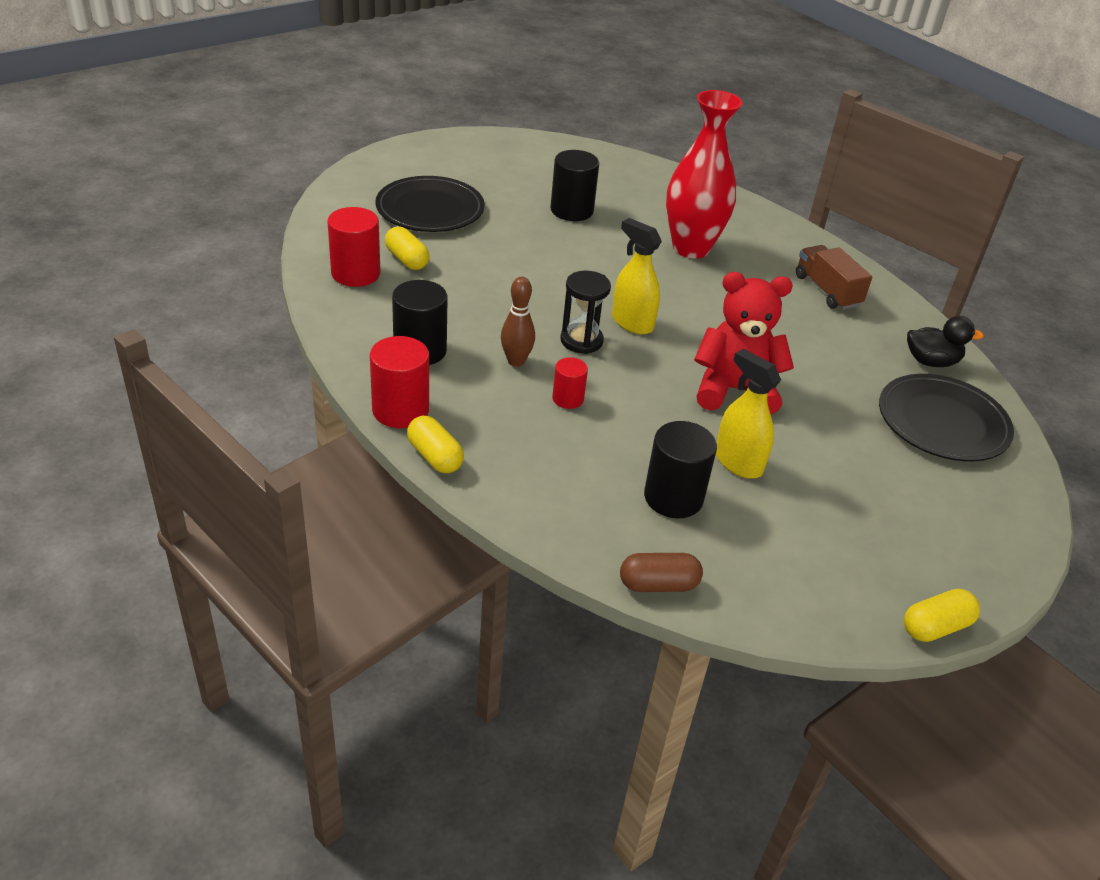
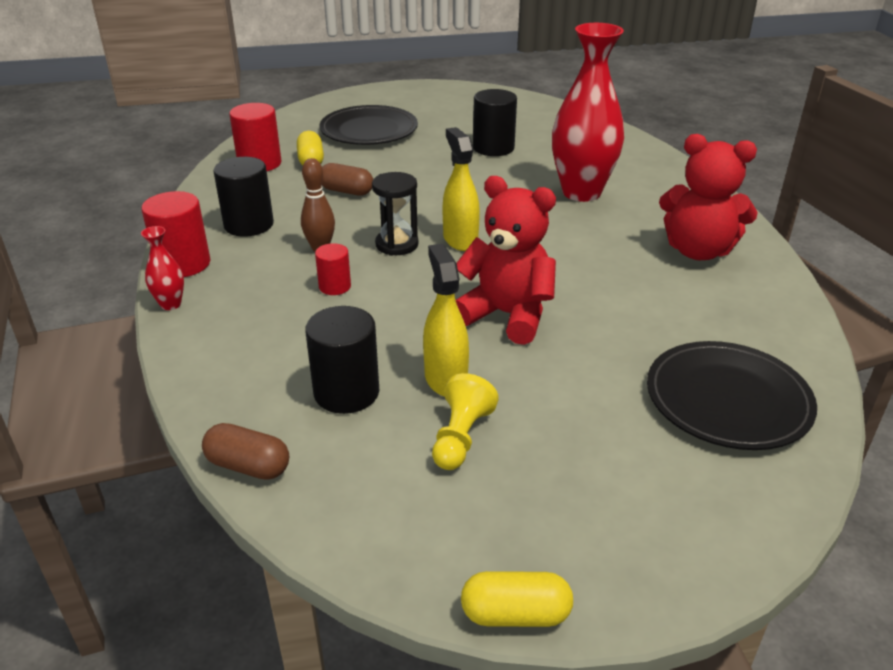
camera: 30 degrees right, 5 degrees down
yellow capsule [407,416,464,473] -> red vase [141,226,184,310]
brown truck [796,245,872,310] -> red teddy bear [659,134,758,260]
black duck [907,316,984,367] -> none
none -> brown capsule [322,163,373,196]
none -> yellow pawn [432,373,499,470]

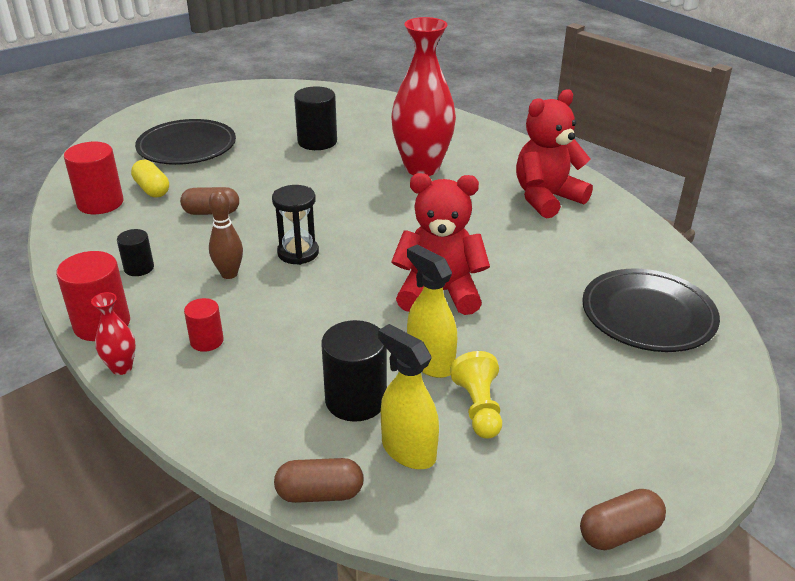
camera: 25 degrees left, 0 degrees up
black cylinder [213,157,274,237] -> black cylinder [117,229,154,276], size x0.58
red cylinder [315,243,351,295] -> red cylinder moved to [184,298,224,352]
yellow spray bottle [443,127,480,251] -> yellow spray bottle moved to [378,324,439,469]
yellow capsule [461,571,573,627] -> brown capsule [580,489,666,550]
red teddy bear [659,134,758,260] -> red teddy bear turned 150 degrees clockwise [516,89,593,219]

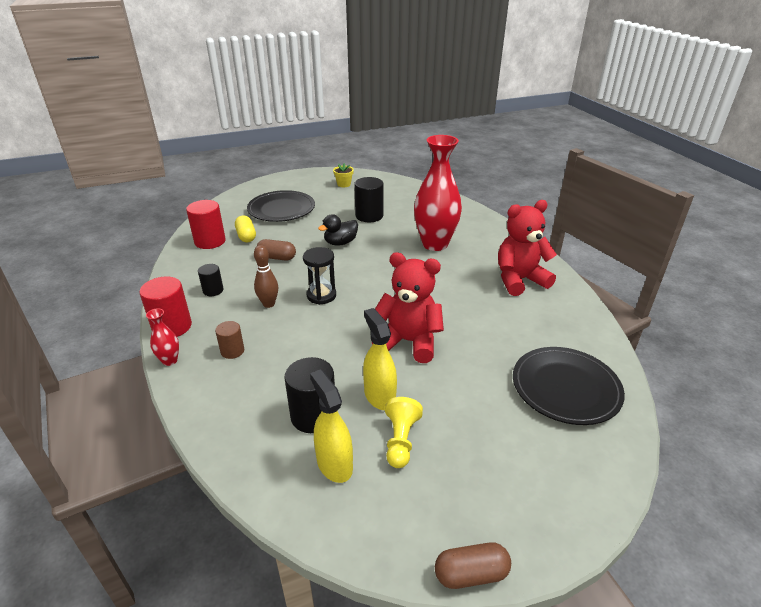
camera: 15 degrees right, 0 degrees up
red cylinder [184,298,224,352] -> brown cylinder [215,321,244,359]
brown capsule [274,458,364,503] -> none
none -> black duck [318,214,358,246]
none -> yellow flower pot [333,163,354,187]

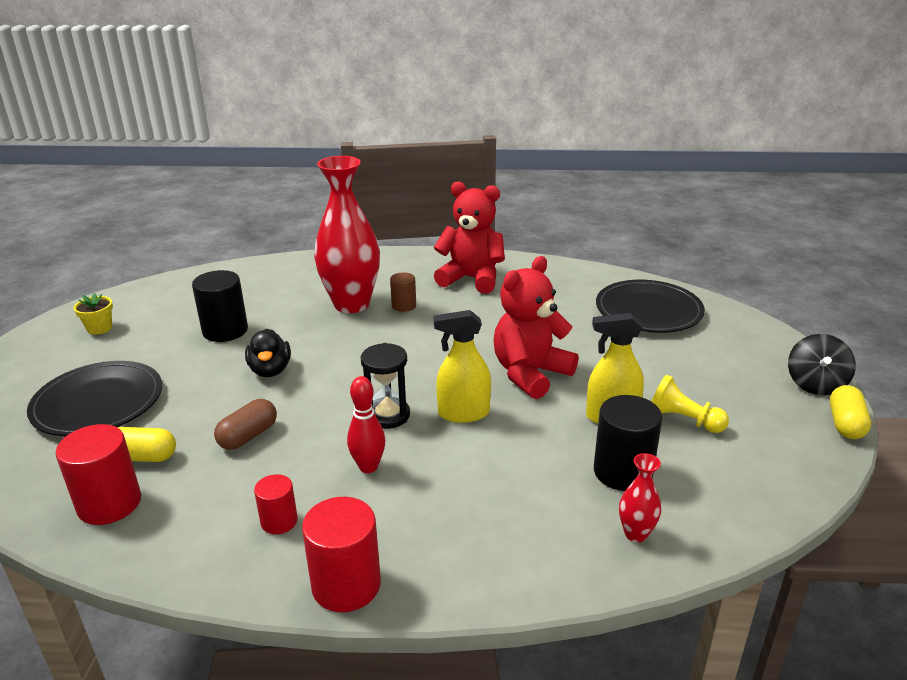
camera: 65 degrees left, 5 degrees down
red vase [146,308,179,366] -> red vase moved to [619,453,661,542]
black cylinder [198,264,224,296] -> red cylinder [254,474,298,534]
brown cylinder [215,321,244,359] -> brown cylinder moved to [390,273,416,312]
brown bowling pin [254,245,278,308] -> red bowling pin [347,376,385,473]
yellow spray bottle [310,369,353,483] -> yellow spray bottle moved to [433,310,491,423]
brown capsule [435,542,511,589] -> yellow capsule [830,385,871,439]
red teddy bear [498,200,557,296] -> red teddy bear turned 105 degrees clockwise [433,181,505,294]
none -> black spinning top [788,334,856,395]

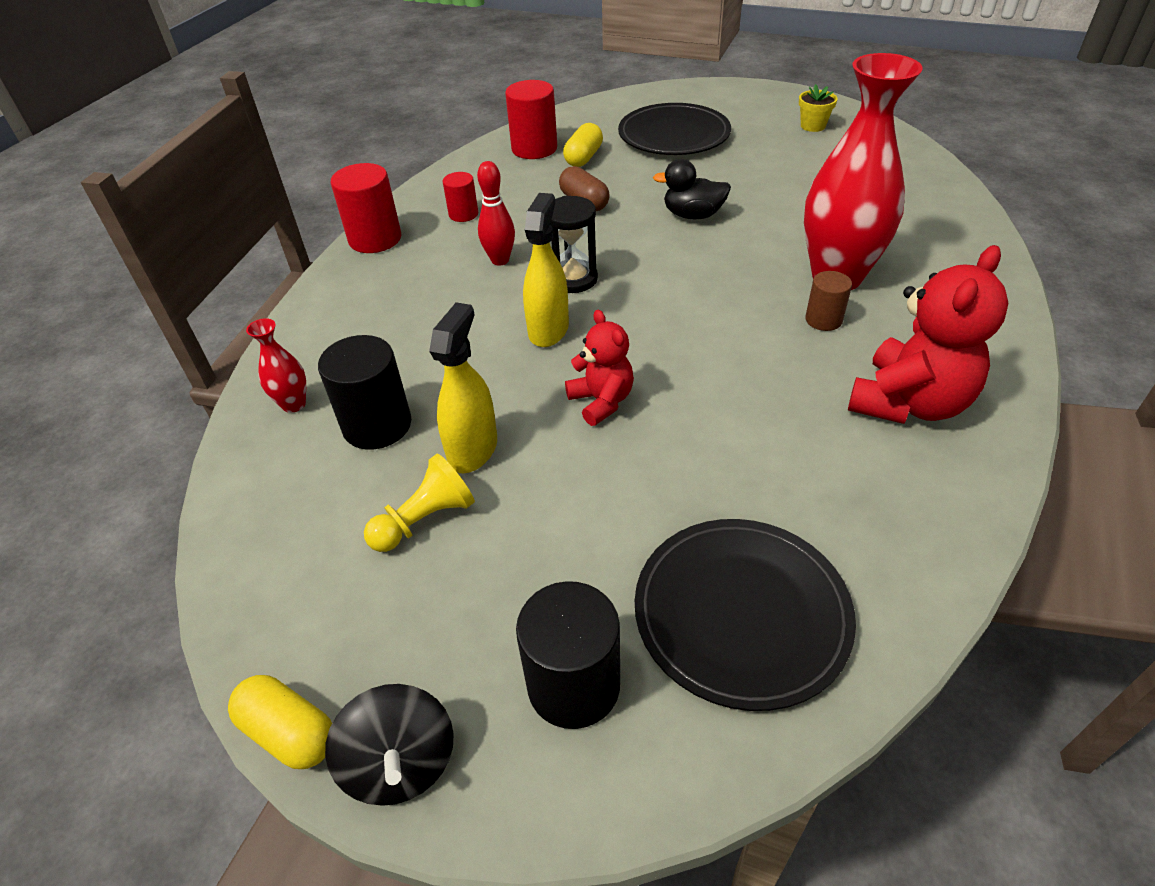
camera: 110 degrees right, 15 degrees up
black cylinder [192,270,248,342] -> black cylinder moved to [516,581,620,729]
red teddy bear [494,256,579,399] -> red teddy bear [565,310,634,426], size x0.59
black spinning top [788,334,856,395] -> black spinning top turned 150 degrees counterclockwise [325,684,454,806]

